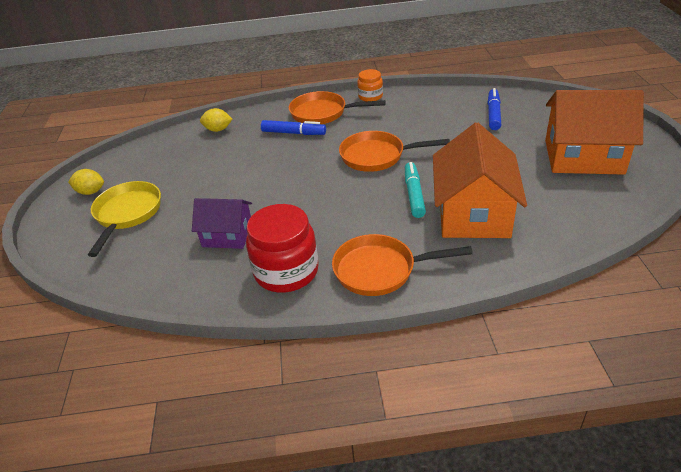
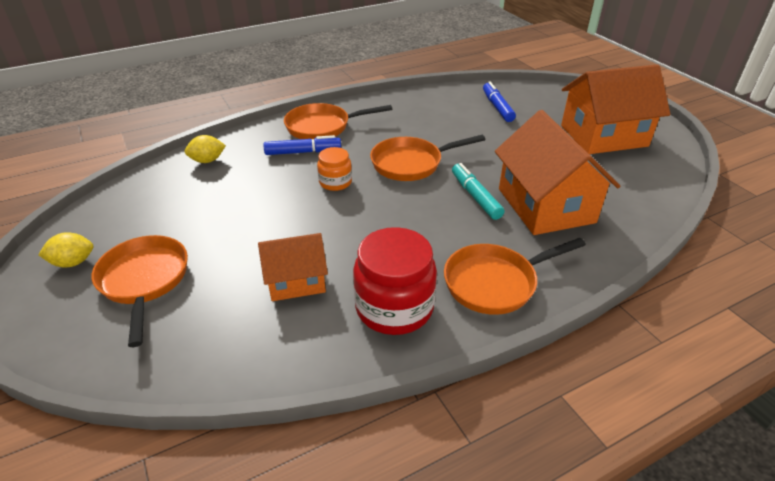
camera: 25 degrees left, 0 degrees up
yellow pan [88,181,161,257] -> orange pan [92,235,188,347]
purple house [192,198,252,249] -> orange house [258,233,328,301]
orange jar [357,69,383,101] -> orange jar moved to [317,147,352,191]

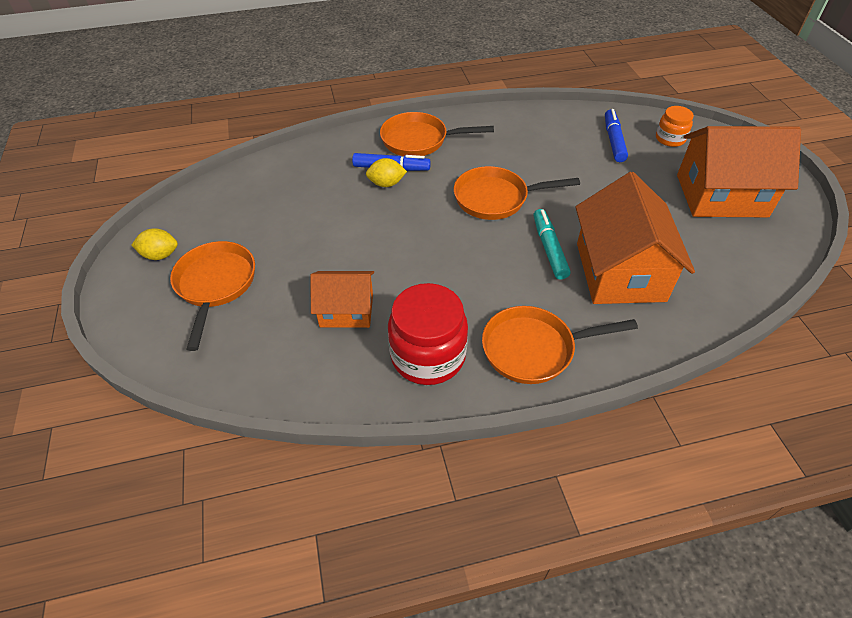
camera: 15 degrees right, 10 degrees up
yellow lemon [185,135,226,163] -> yellow lemon moved to [366,158,407,187]
orange jar [317,147,352,191] -> orange jar moved to [656,106,694,147]

